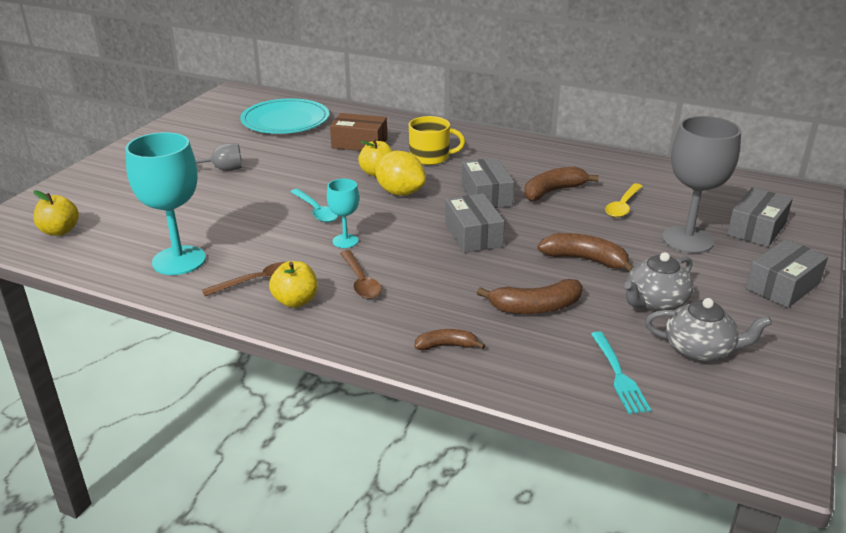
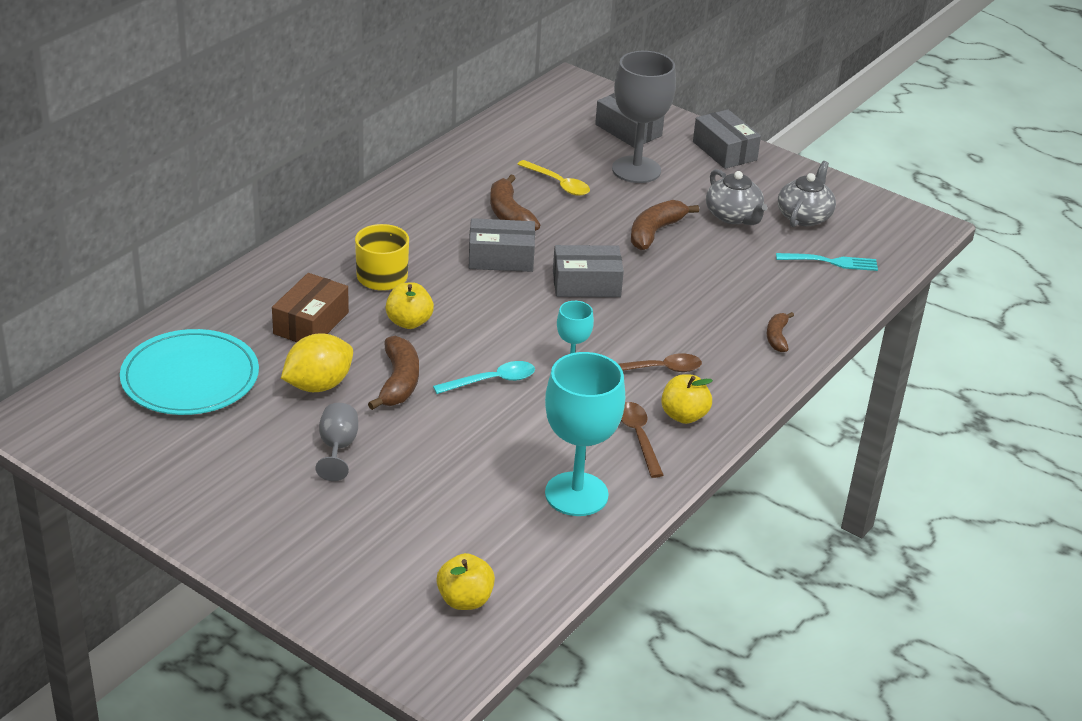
camera: 80 degrees left, 5 degrees up
yellow lemon [375,151,426,196] -> yellow lemon moved to [281,333,353,392]
brown banana [477,279,583,314] -> brown banana moved to [368,336,419,410]

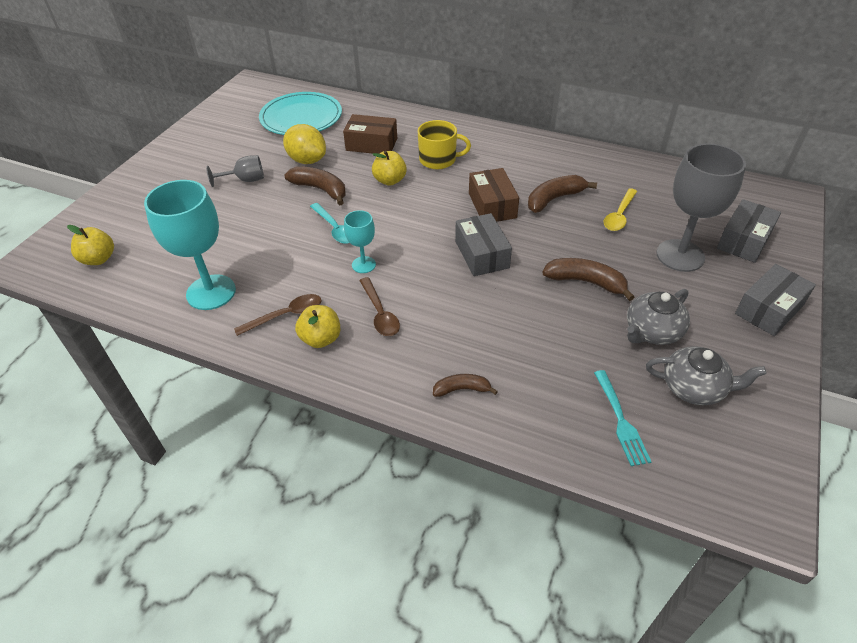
camera: 80 degrees right, 10 degrees up
brown banana [368,336,419,410] -> brown banana turned 135 degrees counterclockwise [284,166,346,206]
grey box [469,218,535,272] -> brown box [469,168,519,222]

